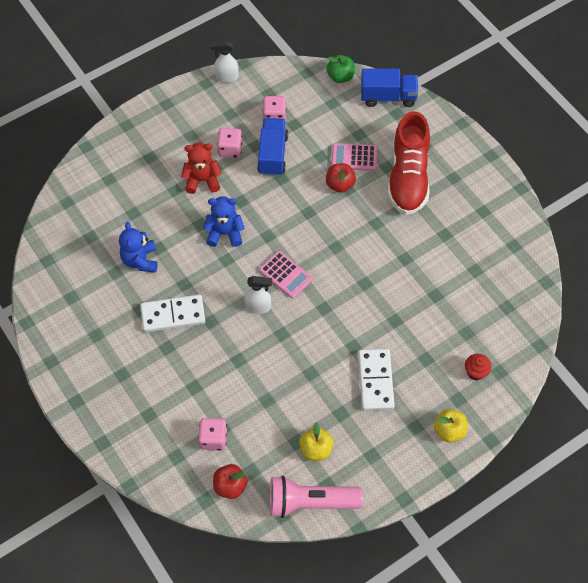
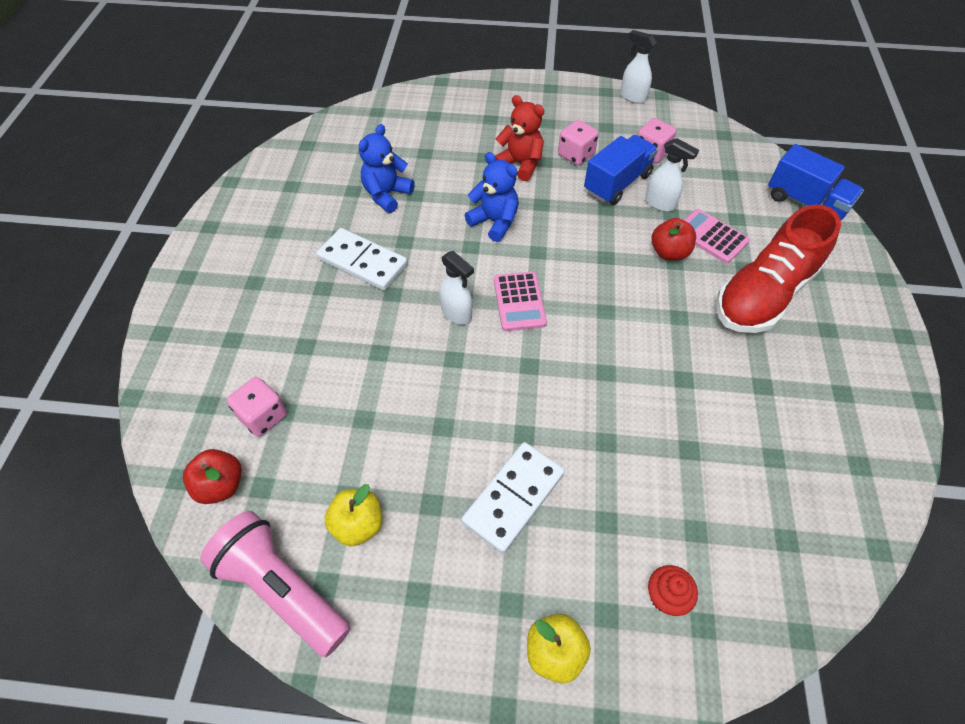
camera: 40 degrees right, 5 degrees down
green apple [326,55,355,83] -> none
none -> white spray bottle [645,138,699,212]

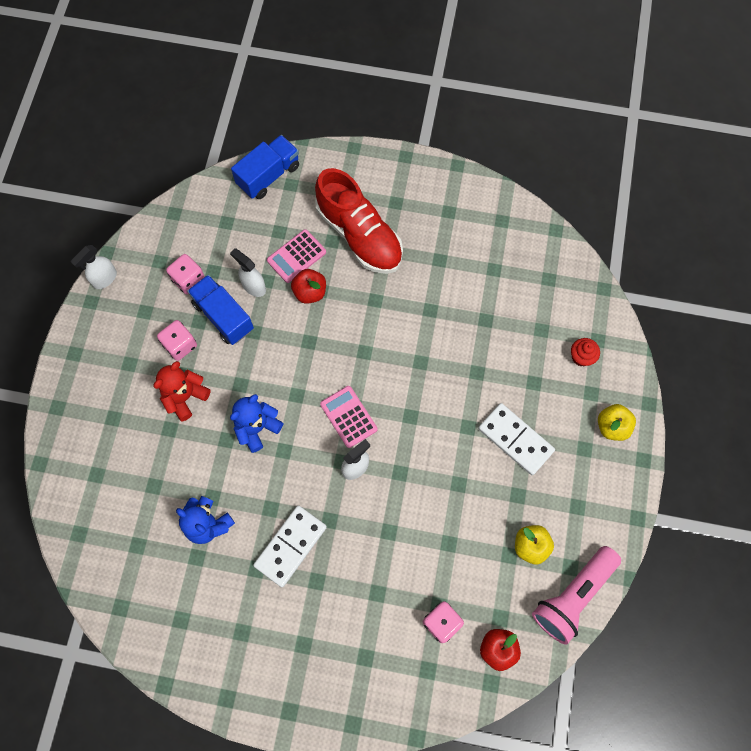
camera: 85 degrees left, 15 degrees up
pink calculator [494,272,547,331] -> pink calculator turned 120 degrees counterclockwise [320,386,377,448]
white spray bottle [645,138,699,212] -> white spray bottle turned 90 degrees counterclockwise [230,248,266,297]

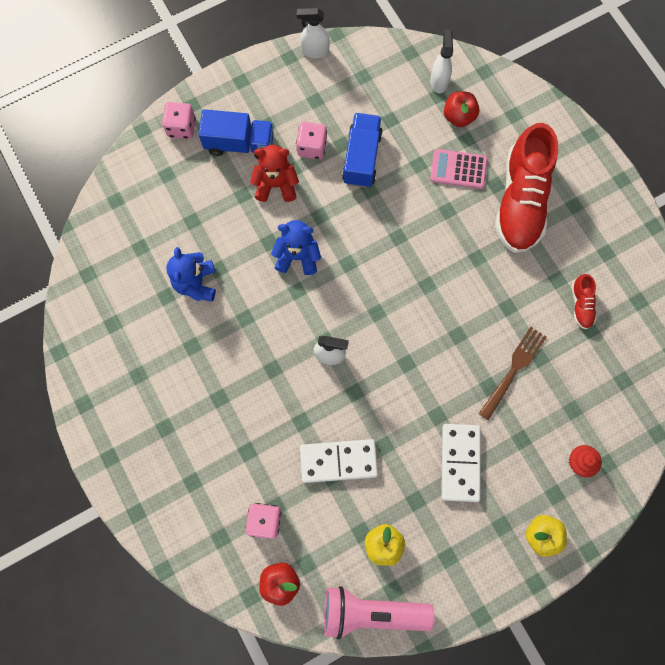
camera: 50 degrees right, 5 degrees up
pink dice [166,254,205,294] -> pink dice moved to [162,102,196,139]
white spray bottle [230,248,266,297] -> white spray bottle moved to [430,30,453,94]
blue truck [231,135,299,199] -> blue truck moved to [198,109,274,159]
white domino [253,505,327,587] -> white domino moved to [300,439,378,483]
red apple [291,269,326,304] -> red apple moved to [444,91,480,127]
pink calculator [320,386,377,448] -> none
none -> brown fork [479,327,547,420]
none -> red shoe [572,274,597,329]

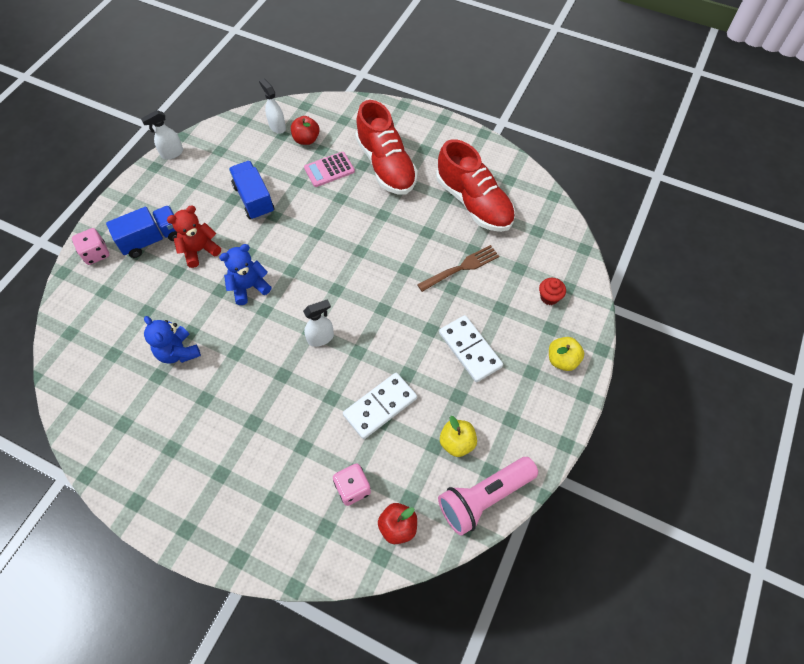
camera: 35 degrees left, 15 degrees down
pink dice [296,122,327,159] -> none
brown fork [479,327,547,420] -> brown fork turned 60 degrees clockwise [417,245,499,292]
red shoe [572,274,597,329] -> red shoe [436,139,515,232], size x2.36

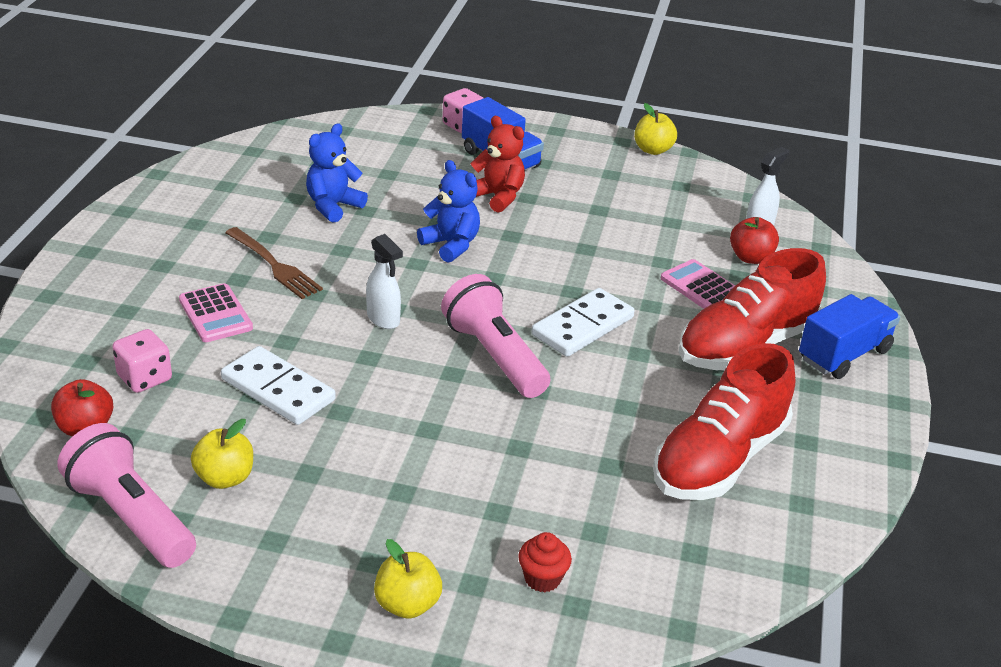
camera: 75 degrees right, 25 degrees down
white spray bottle [141,110,183,160] -> yellow apple [634,103,677,155]
blue truck [229,161,274,220] -> blue truck moved to [799,294,900,379]
brown fork [417,245,499,292] -> brown fork moved to [225,227,323,299]
white domino [439,315,503,382] -> white domino moved to [532,288,635,357]
none -> pink calculator [179,283,253,342]
none -> pink flashlight [441,274,550,398]

